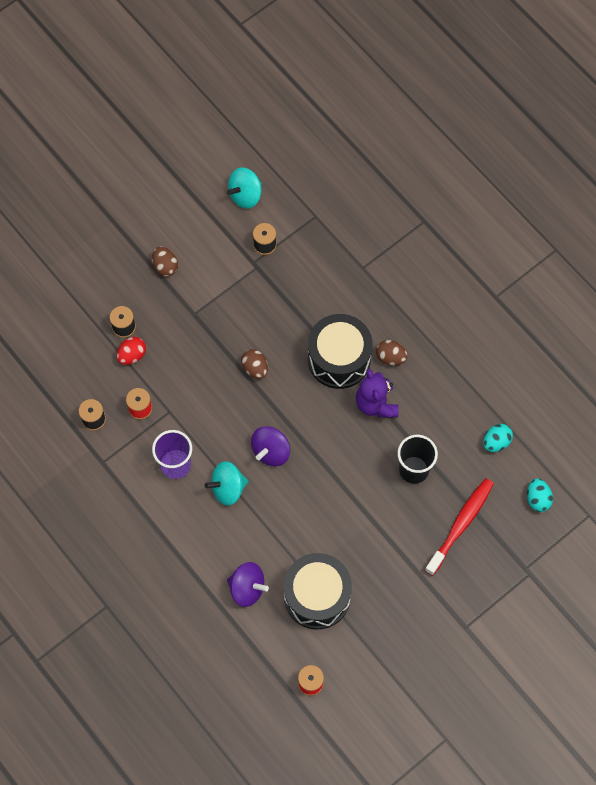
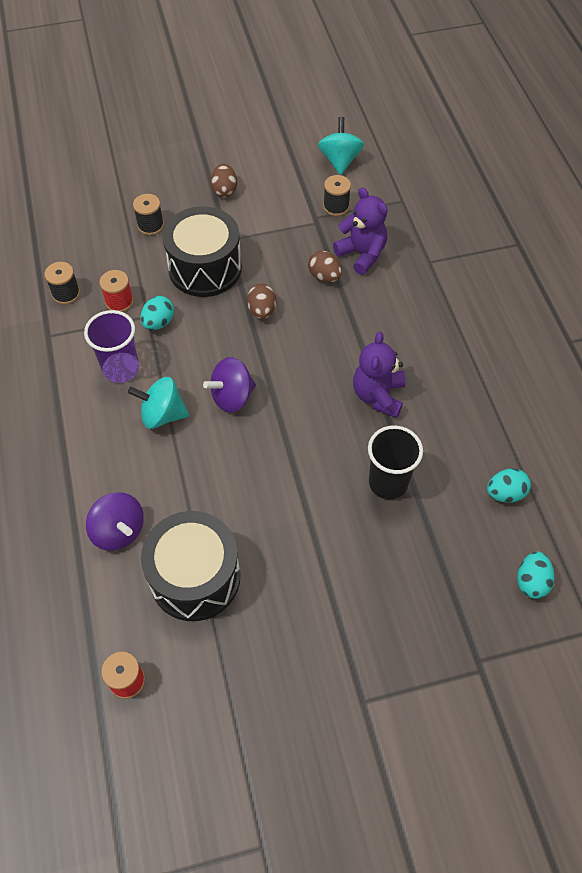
camera: 25 degrees right, 10 degrees down
red egg [117,337,146,365] -> none
turquoise spinning top [227,167,262,209] -> turquoise spinning top turned 105 degrees clockwise [318,117,364,175]
black drum [308,314,373,389] -> black drum moved to [162,206,242,297]
brown egg [376,340,408,365] -> brown egg moved to [308,251,342,282]
red toothbrush [425,478,494,576] -> none
none -> turquoise egg [140,296,174,330]
none -> purple teddy bear [333,188,388,275]

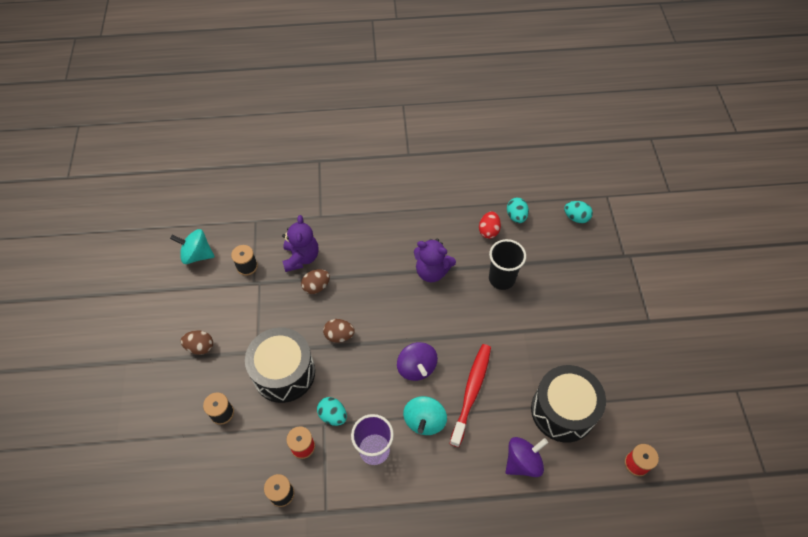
camera: 80 degrees left, 0 degrees up
purple teddy bear [333,188,388,275] -> purple teddy bear turned 120 degrees clockwise [282,215,319,272]
none -> red toothbrush [450,344,491,447]
none -> red egg [479,212,501,239]

